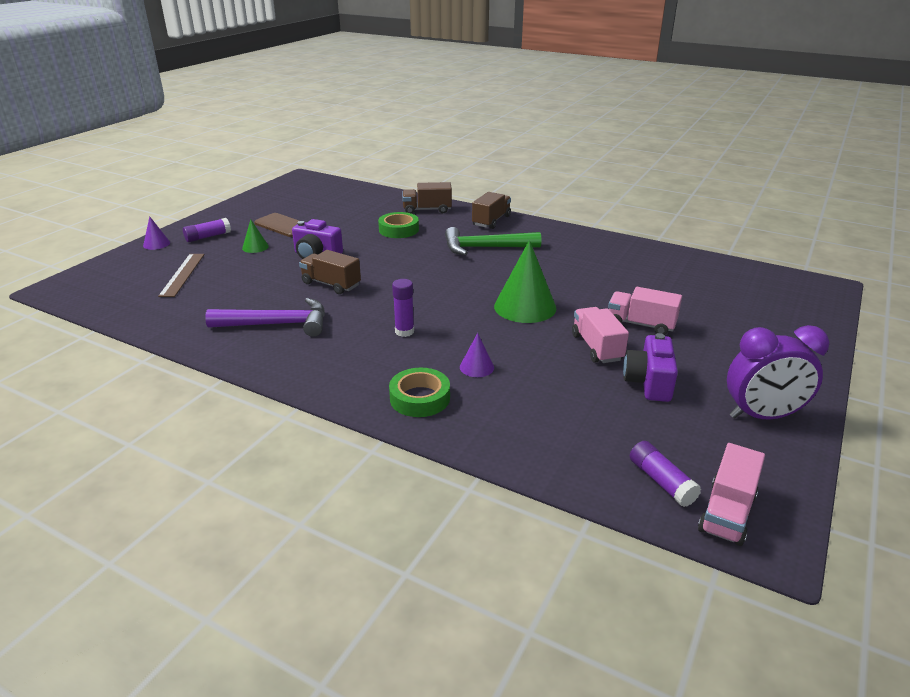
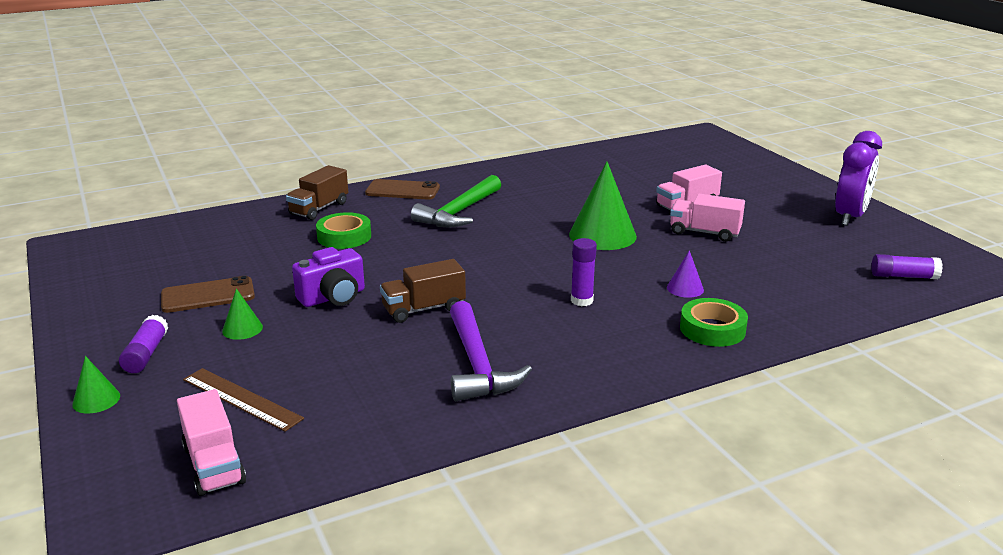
camera: 55 degrees left, 5 degrees down
purple cone [143,216,170,250] -> green cone [72,356,120,414]
purple hammer [205,298,325,337] -> purple hammer turned 135 degrees clockwise [450,301,532,401]
brown truck [472,192,511,229] -> brown phone [365,179,440,199]
purple camera [623,333,678,402] -> none
pink truck [698,443,765,546] -> pink truck moved to [177,389,246,496]

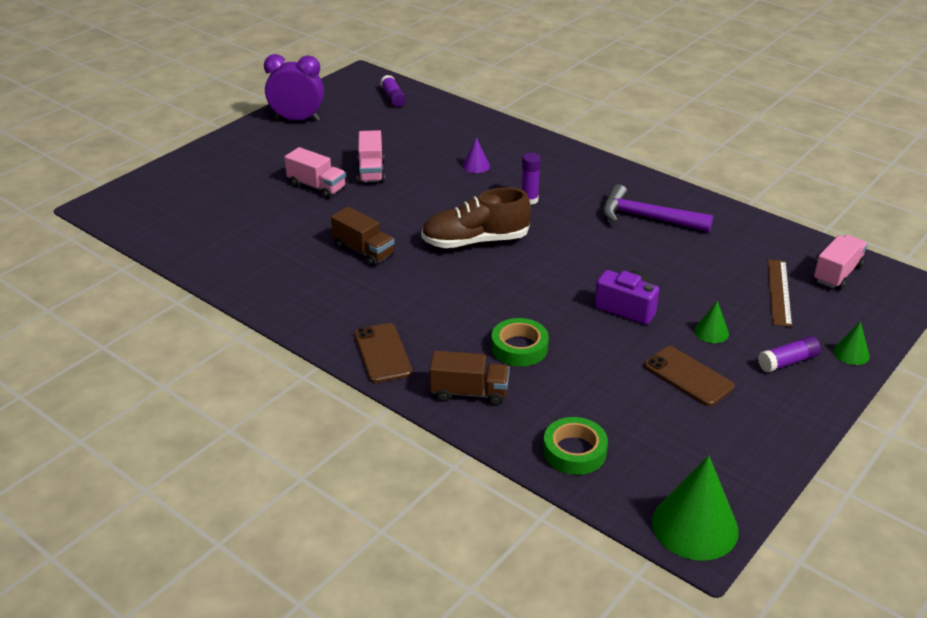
camera: 115 degrees left, 10 degrees up
brown truck [380,259,466,323] -> brown truck moved to [331,207,395,267]
green hammer [411,175,501,227] -> none
purple hammer [450,301,532,401] -> purple hammer turned 120 degrees counterclockwise [603,184,713,232]
green cone [569,162,637,250] -> green cone moved to [652,455,739,560]
green tape [680,298,748,347] -> green tape moved to [543,417,608,475]
none -> brown shoe [421,187,531,248]

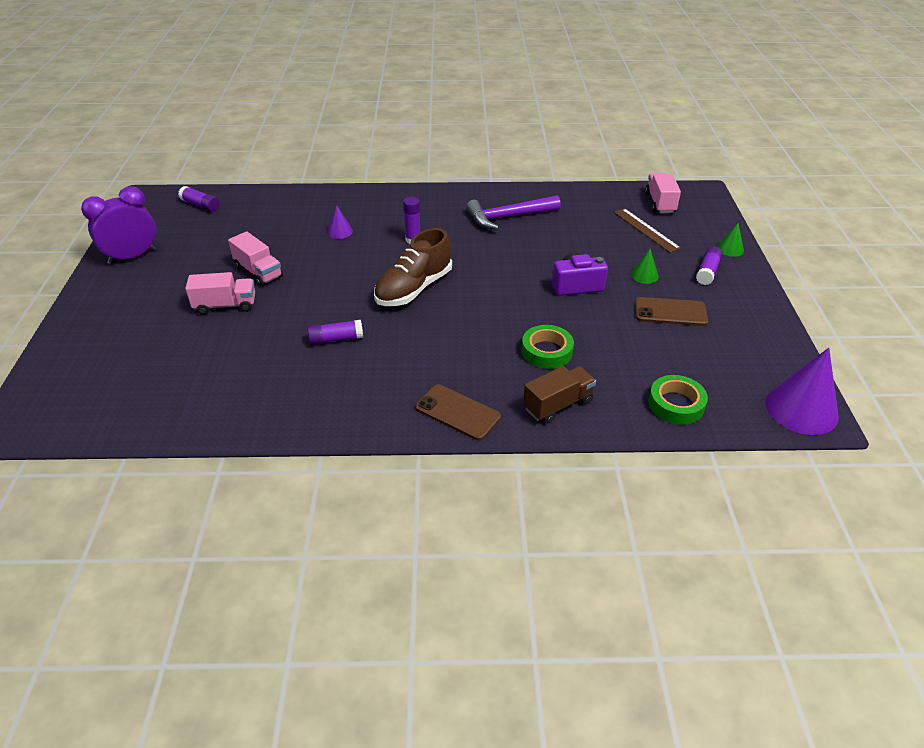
camera: 40 degrees left, 5 degrees up
brown truck [331,207,395,267] -> purple glue stick [307,320,363,345]
green cone [652,455,739,560] -> purple cone [765,348,839,435]

